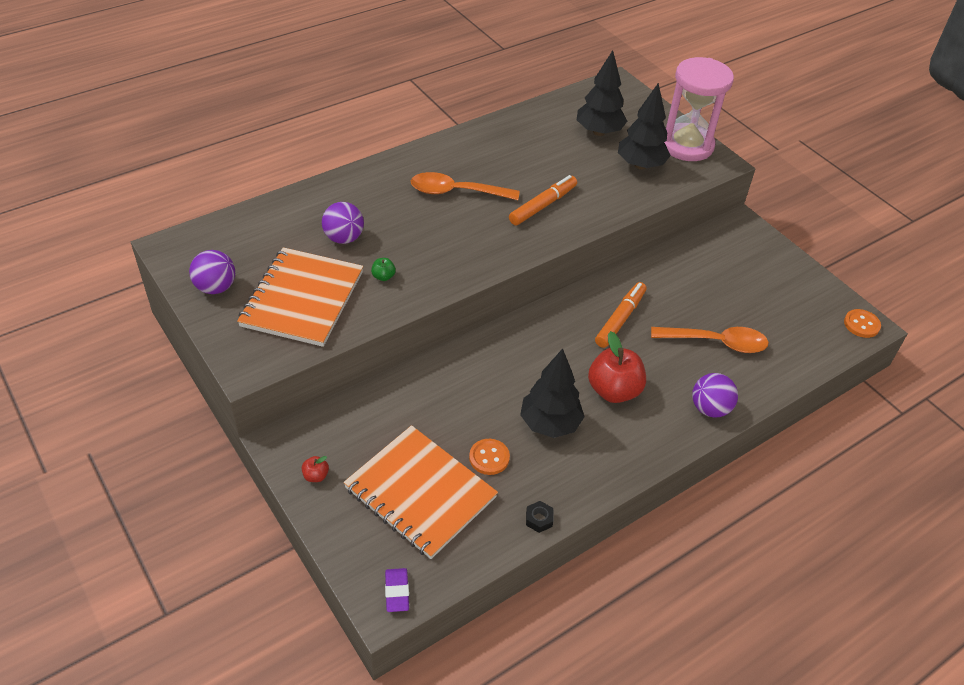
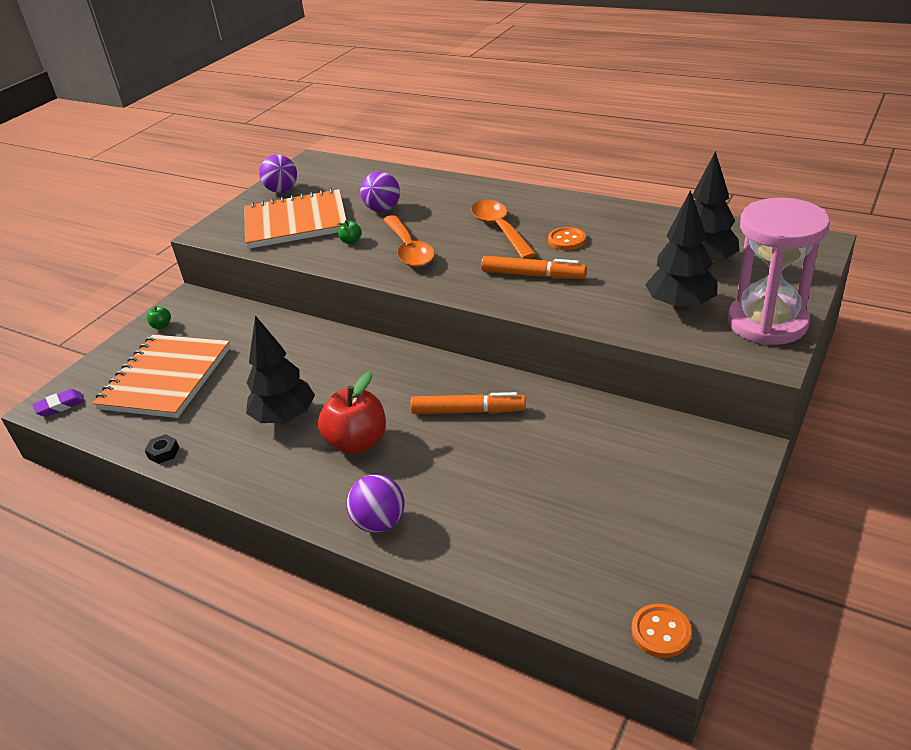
camera: 70 degrees right, 10 degrees down
red apple [302,456,329,482] -> green apple [147,306,171,329]
orange button [469,439,510,475] -> orange button moved to [548,227,586,250]
orange spoon [651,327,769,353] -> orange spoon moved to [383,215,435,267]

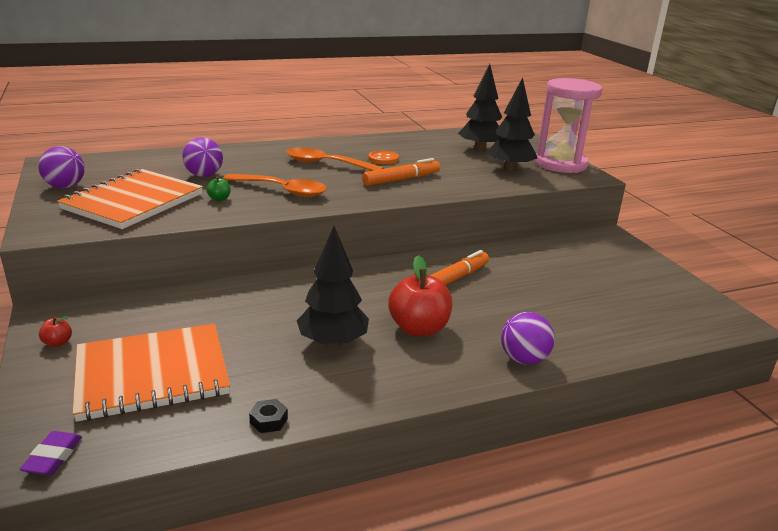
camera: 55 degrees left, 10 degrees down
orange notebook [93,335,230,418] -> orange notebook turned 75 degrees counterclockwise [72,324,230,422]
green apple [147,306,171,329] -> red apple [39,316,72,347]
orange button [632,604,692,658] -> none

